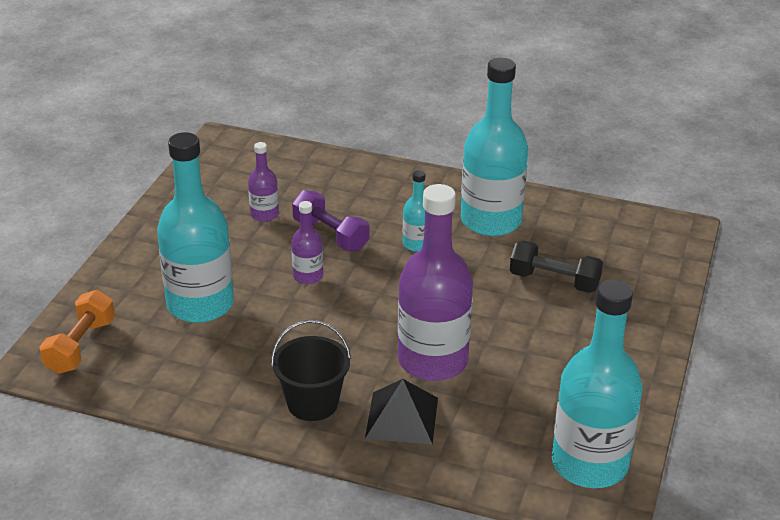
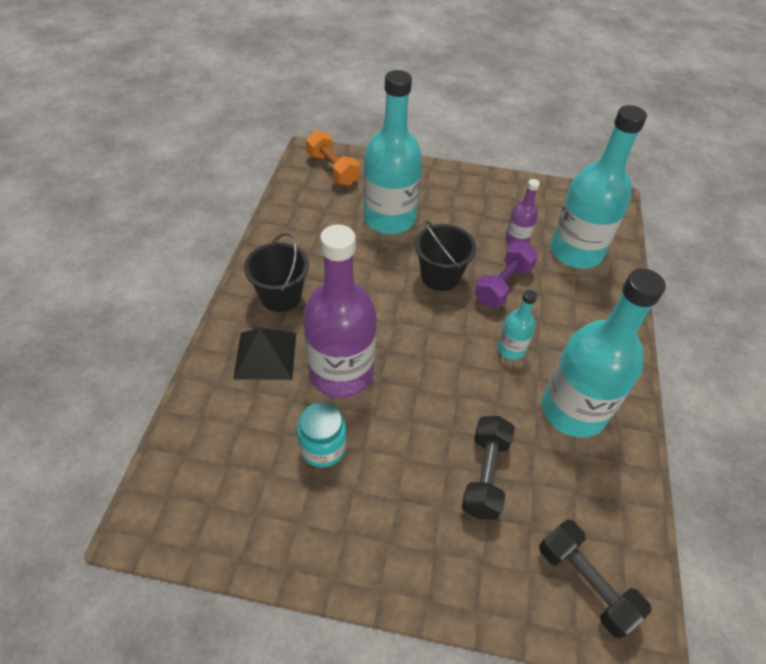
camera: 80 degrees right, 15 degrees up
orange dumbbell [39,290,115,374] -> orange dumbbell turned 45 degrees clockwise [306,130,359,185]
purple bottle [291,201,323,284] -> black bucket [415,220,476,291]
turquoise bottle [552,280,642,488] -> turquoise bottle moved to [550,105,647,269]
none -> turquoise jar [297,402,346,467]
none -> black dumbbell [539,519,651,639]

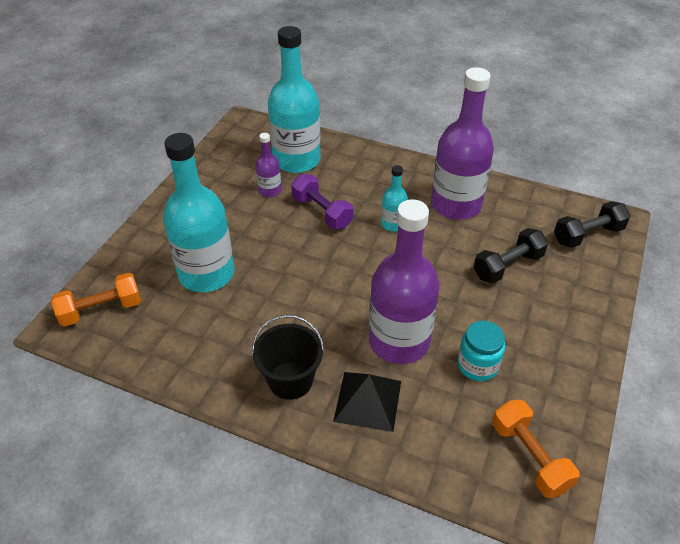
camera: 75 degrees left, 5 degrees down
black bucket [415,220,476,291] -> none
black dumbbell [462,416,515,520] -> black dumbbell turned 60 degrees counterclockwise [473,228,548,284]
turquoise bottle [541,269,666,438] -> purple bottle [431,67,494,220]
none -> orange dumbbell [492,400,580,498]

